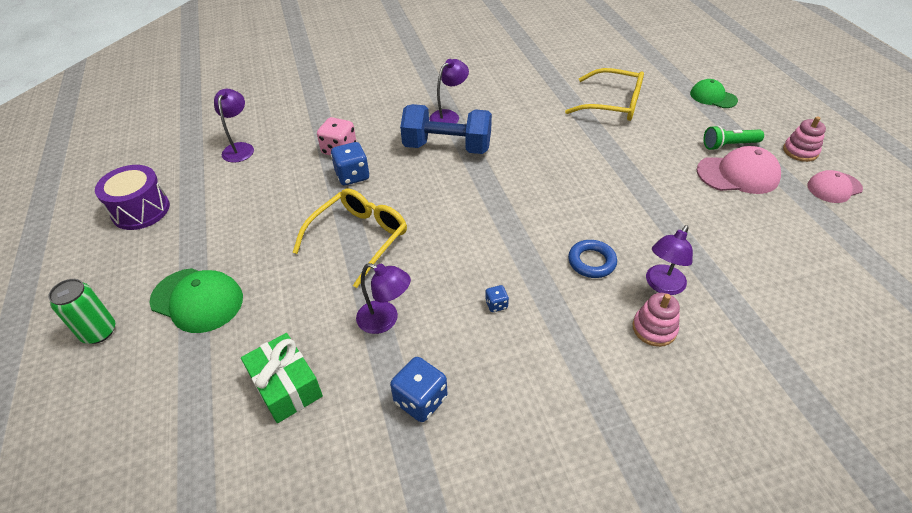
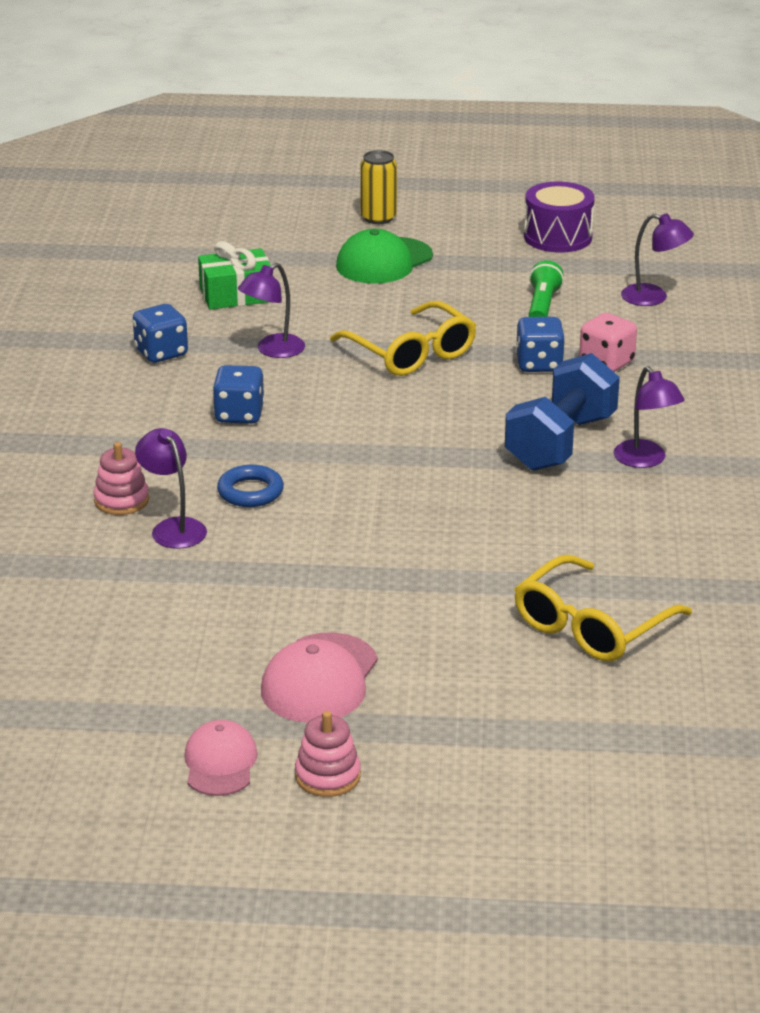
camera: 110 degrees right, 15 degrees down
green can [48,279,115,344] -> yellow can [360,150,397,224]
blue dice [485,285,509,312] -> blue dice [212,365,265,424], size x1.94
green cap [690,79,738,108] -> none
green flashlight [704,125,764,150] -> green flashlight moved to [529,260,564,317]

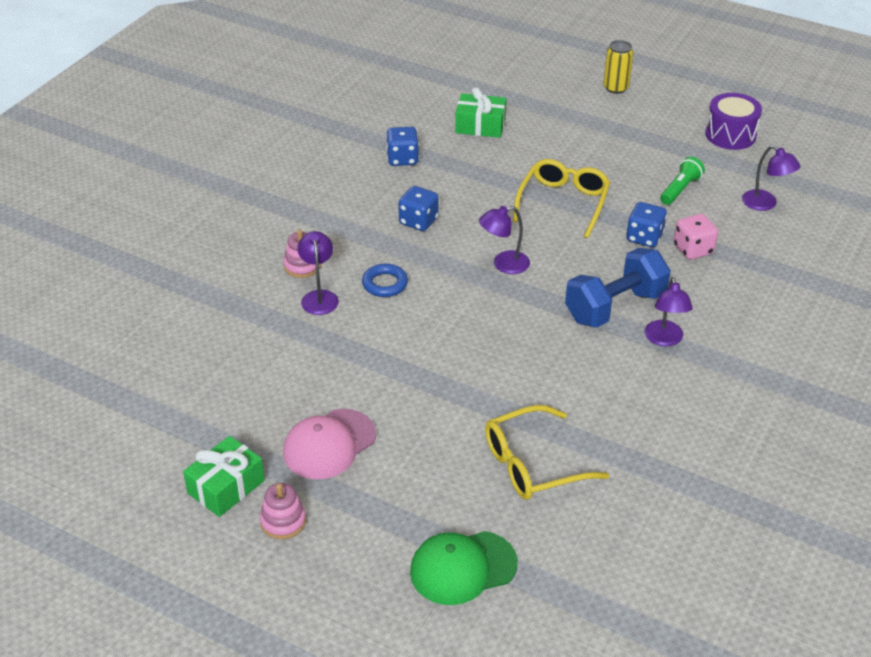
camera: 25 degrees right, 10 degrees up
pink cap [184,720,258,796] -> green gift [183,436,265,517]
purple lamp [238,263,305,358] -> purple lamp moved to [479,206,530,274]
yellow glasses [330,301,477,376] -> yellow glasses turned 150 degrees counterclockwise [513,159,610,238]
green cap [336,229,433,284] -> green cap moved to [410,531,518,605]

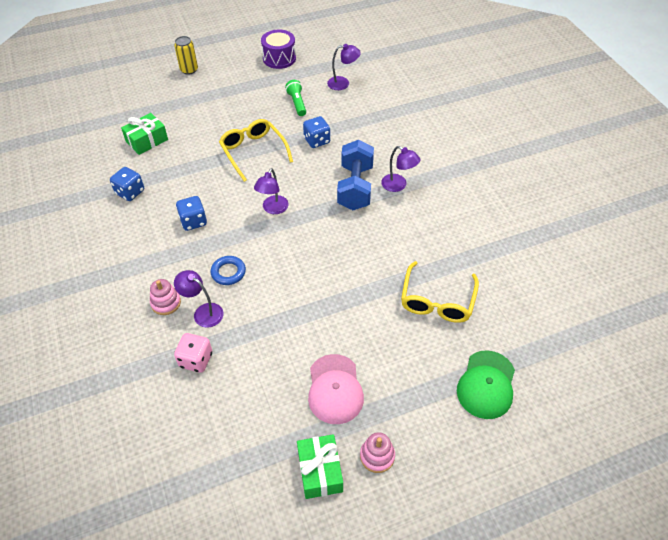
camera: 50 degrees left, 10 degrees up
pink dice [674,214,718,260] -> pink dice moved to [174,333,212,373]

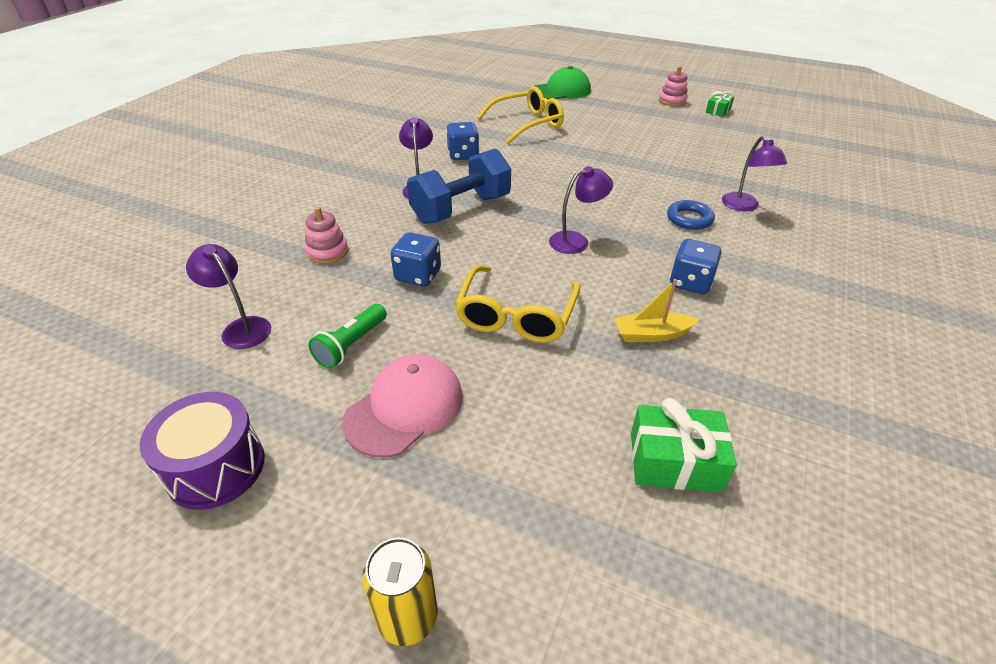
camera: 135 degrees left, 10 degrees down
blue dice [110,167,144,201] -> blue dice moved to [446,122,479,160]
pink stacking toy [150,279,181,315] -> pink stacking toy moved to [305,207,348,264]
pink dice [174,333,212,373] -> none
green gift [297,434,343,499] -> green gift [706,91,734,117], size x0.60
pink cap [308,354,364,424] -> pink cap moved to [342,354,463,458]
none -> yellow boat [614,279,699,342]

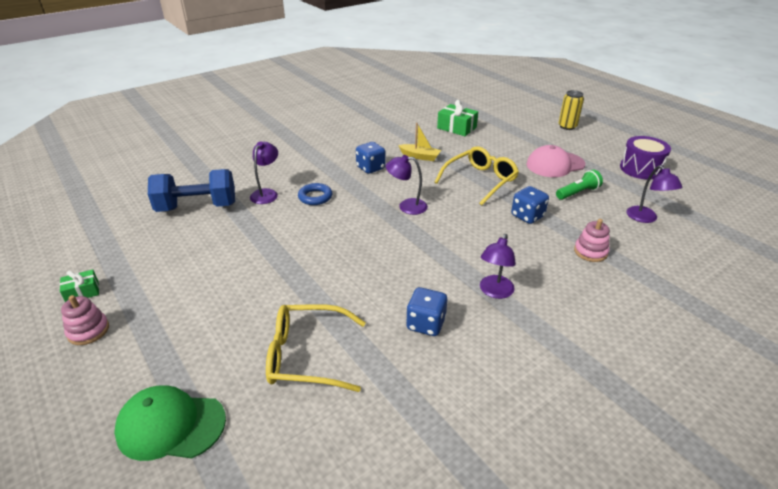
camera: 150 degrees left, 5 degrees down
blue dumbbell [407,148,511,224] -> blue dumbbell moved to [148,169,235,212]

